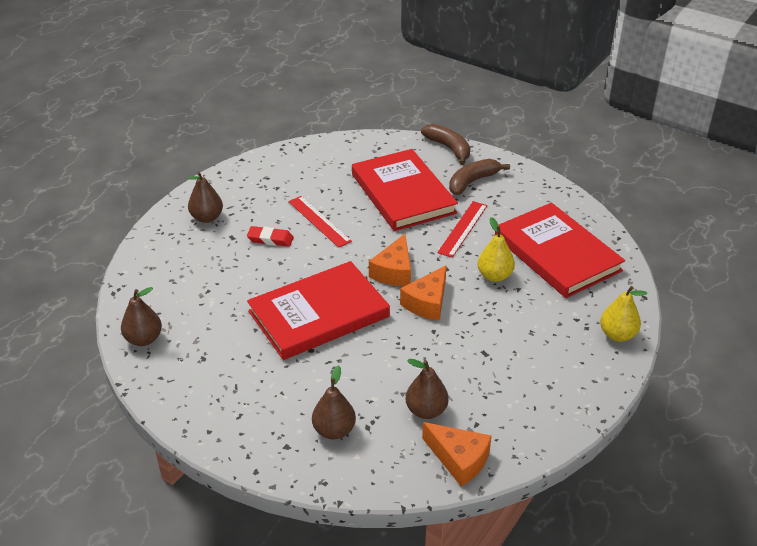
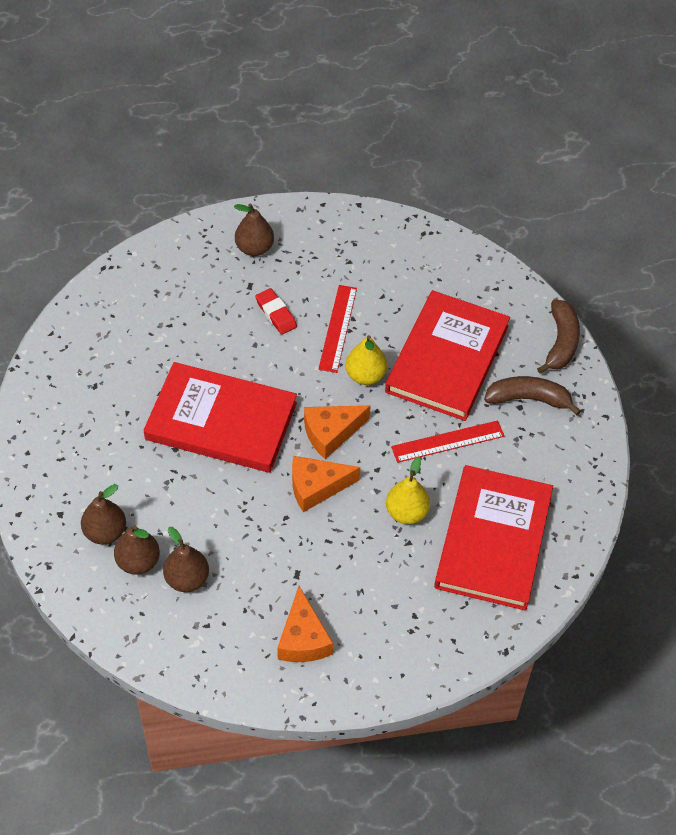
camera: 45 degrees right, 15 degrees up
brown pear [121,287,162,346] -> brown pear moved to [114,525,160,575]
orange cheese [422,422,492,486] -> orange cheese moved to [277,586,333,662]
yellow pear [600,286,647,342] -> yellow pear moved to [346,335,387,385]

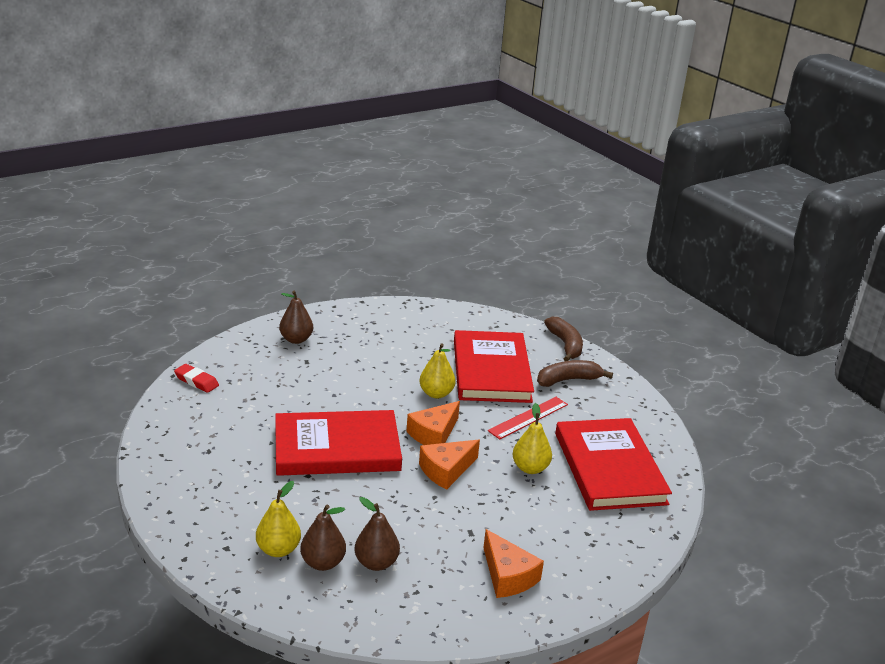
camera: 25 degrees left, 25 degrees down
brown pear [81,484,126,544] -> yellow pear [256,481,301,557]
red eraser [255,288,297,334] -> red eraser moved to [174,364,219,393]
red ruler [318,285,357,373] -> none

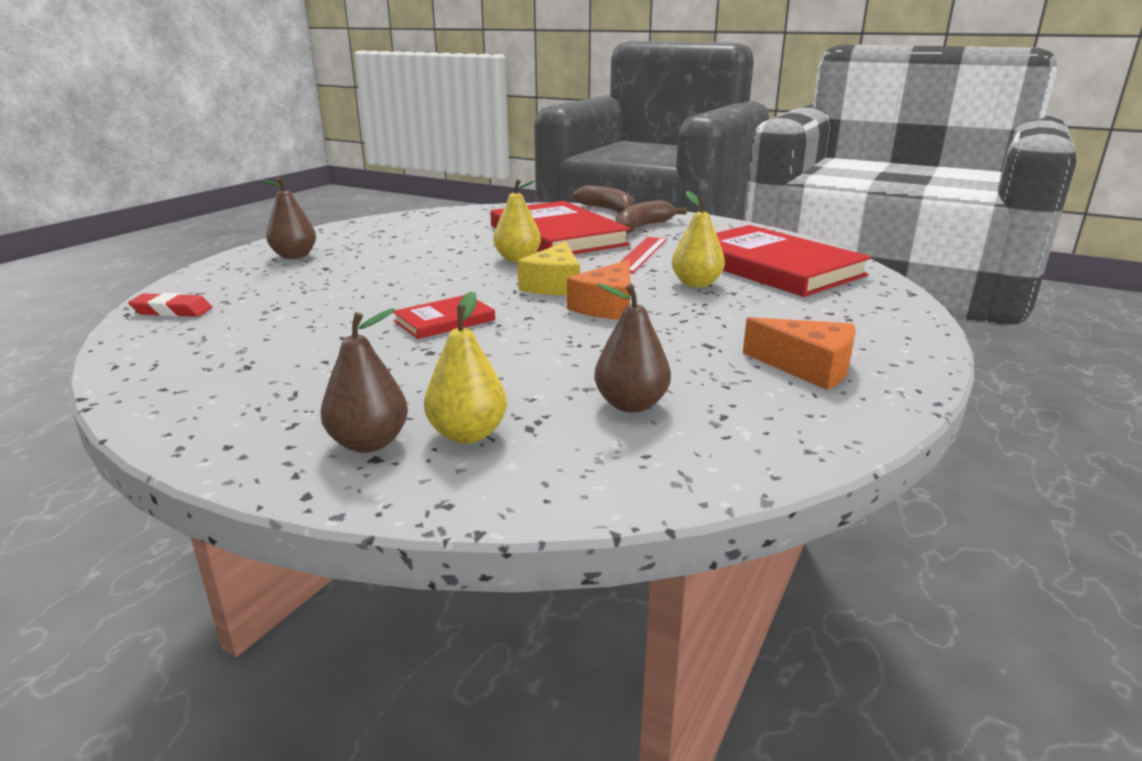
camera: 25 degrees left, 5 degrees down
red book [275,410,402,476] -> red book [393,295,495,339], size x0.47
brown pear [300,505,346,571] -> brown pear moved to [320,308,408,453]
orange cheese [406,401,460,445] -> yellow cheese [518,242,580,295]

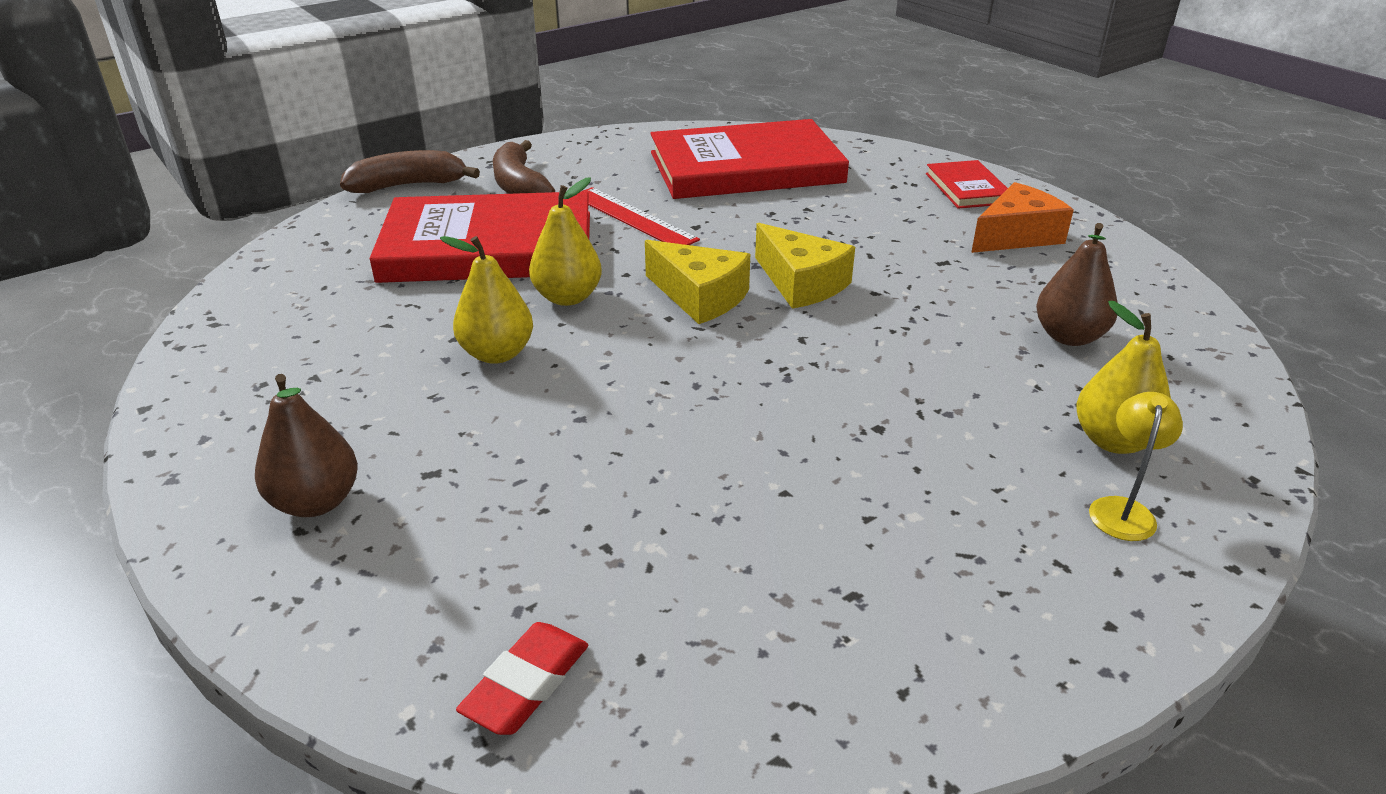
camera: 65 degrees left, 10 degrees up
brown pear [320,308,408,453] -> yellow lamp [1089,392,1183,541]
red book [393,295,495,339] -> red book moved to [926,160,1008,209]
orange cheese [567,260,630,320] -> yellow cheese [755,223,855,309]
yellow pear [672,191,725,288] -> yellow pear moved to [440,236,533,364]

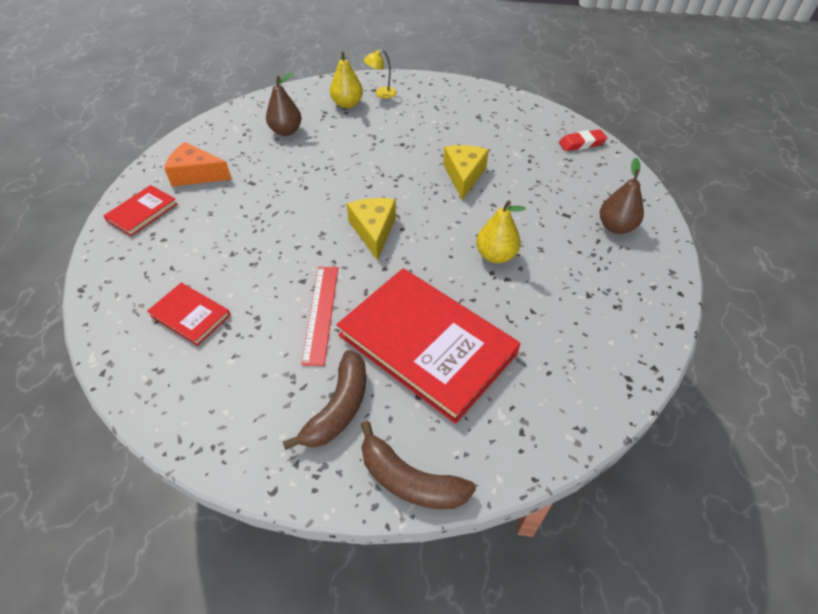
camera: 135 degrees left, 15 degrees up
yellow pear [529,178,602,306] -> none
red book [650,119,849,199] -> red book [147,283,231,346], size x0.47
yellow cheese [755,223,855,309] -> yellow cheese moved to [443,145,489,200]

